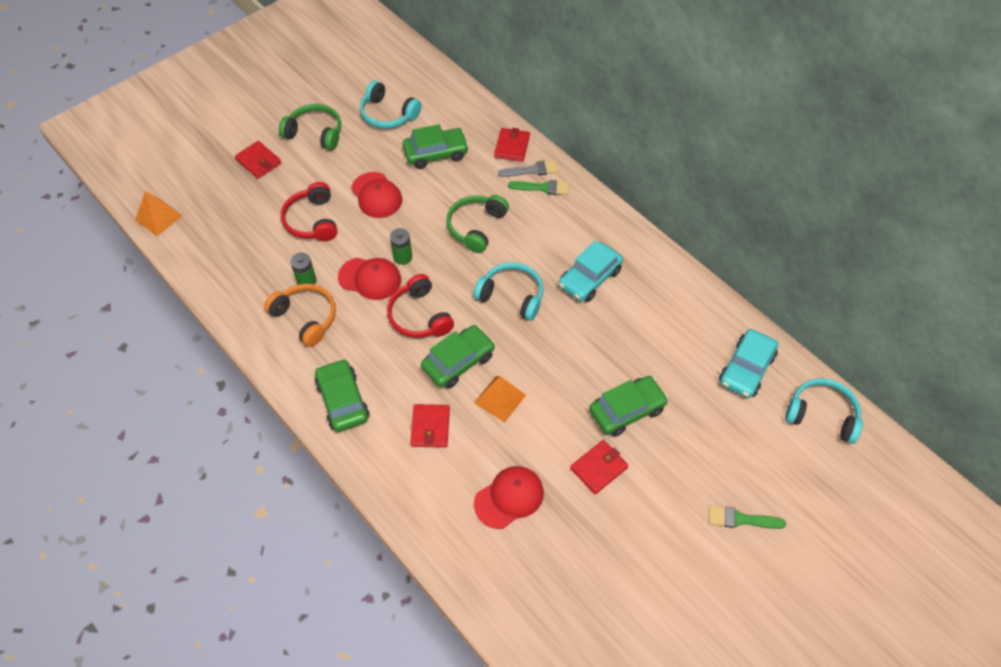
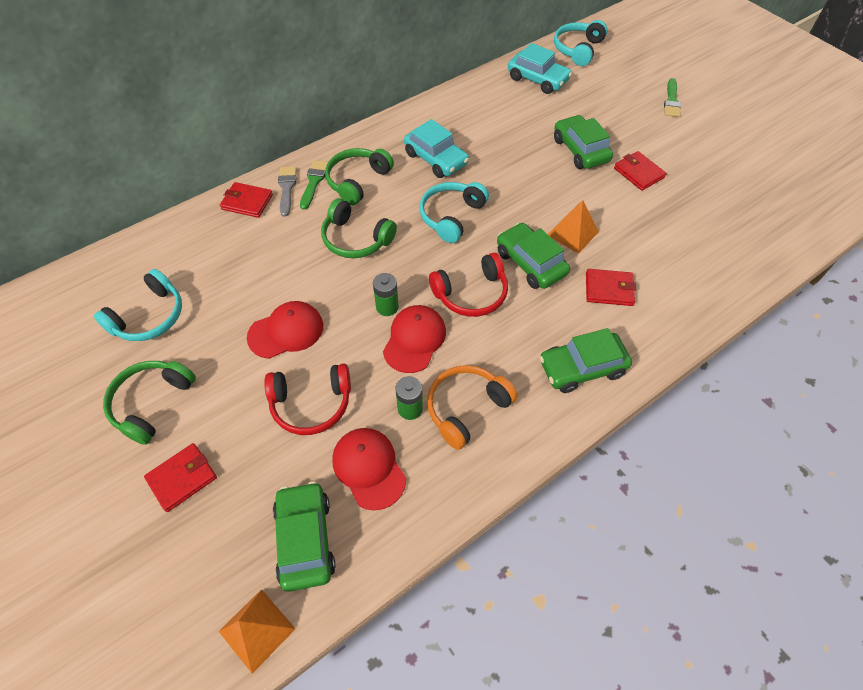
camera: 85 degrees left, 0 degrees up
green car [403,124,469,169] -> green car moved to [273,481,336,592]
red cap [474,466,544,529] -> red cap moved to [332,428,406,510]
none -> green headphones [325,148,394,205]

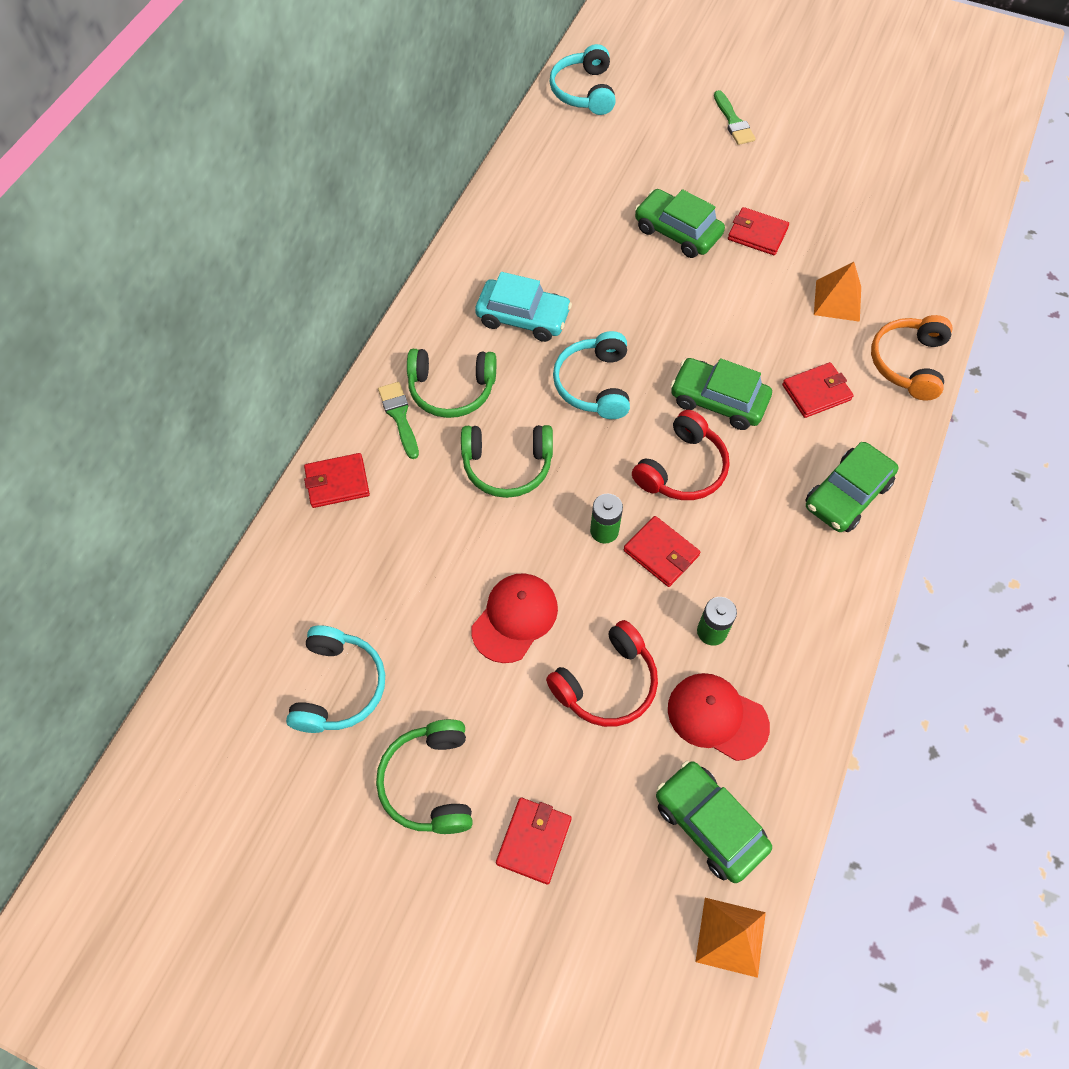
camera: 30 degrees left, 5 degrees up
grey brush [278,167,297,217] -> none
green headphones [325,148,394,205] -> green headphones turned 90 degrees counterclockwise [407,349,496,418]
red cap [383,305,446,373] -> red wallet [623,516,700,587]
orange headphones [427,365,517,450] -> orange headphones moved to [871,315,952,400]
turquoise car [508,43,572,94] -> none
orange pyramid [548,200,599,254] -> orange pyramid moved to [814,262,861,322]

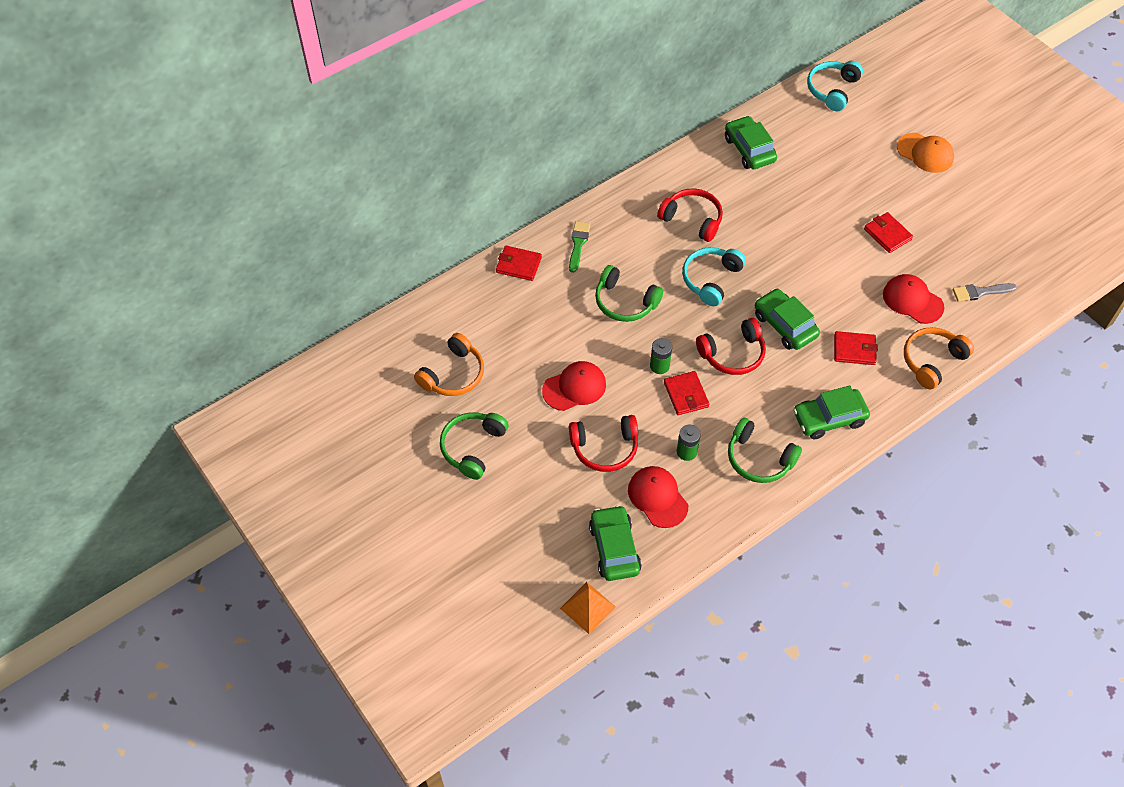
camera: 30 degrees right, 5 degrees down
turquoise headphones [286,626,385,733] -> orange headphones [414,333,484,396]
green headphones [407,349,496,418] -> green headphones moved to [728,418,802,483]
turquoise car [475,272,572,342] -> red headphones [657,188,723,242]
red wallet [496,798,572,885] -> none
green car [635,189,725,258] -> green car moved to [725,116,777,169]
green brush [714,90,756,145] -> orange cap [897,133,954,173]
orange pyramid [814,262,861,322] -> red cap [883,274,944,324]
none -> grey brush [953,283,1017,302]

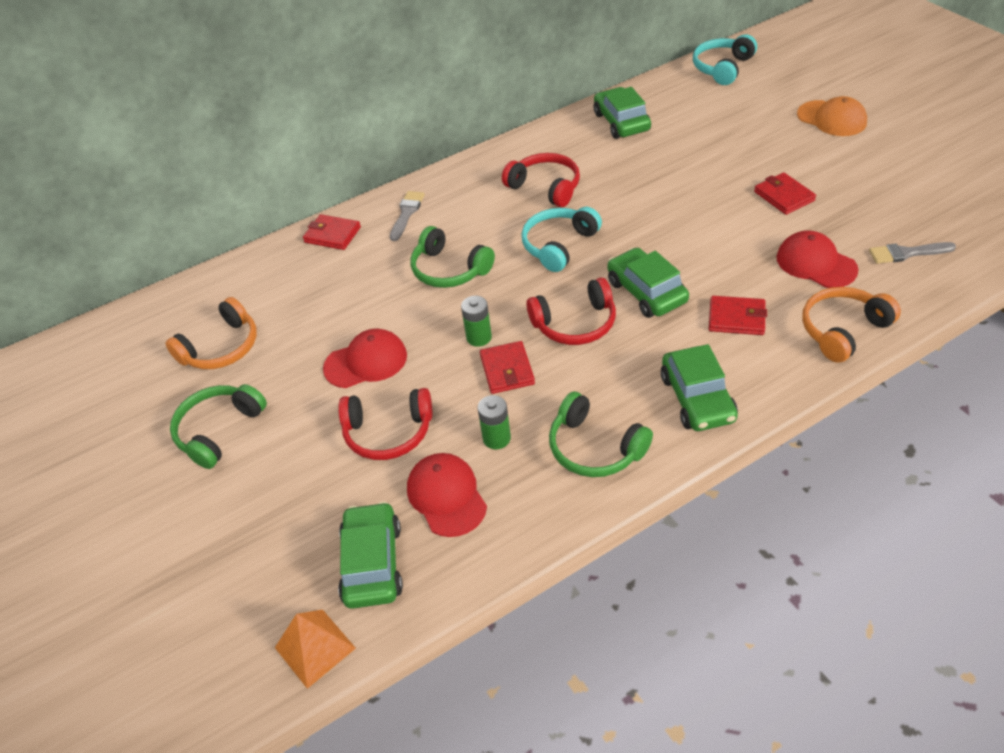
camera: 10 degrees right, 10 degrees down
green brush [569,221,590,273] -> grey brush [390,191,425,241]
green car [793,386,870,439] -> green car turned 90 degrees counterclockwise [661,344,738,431]

